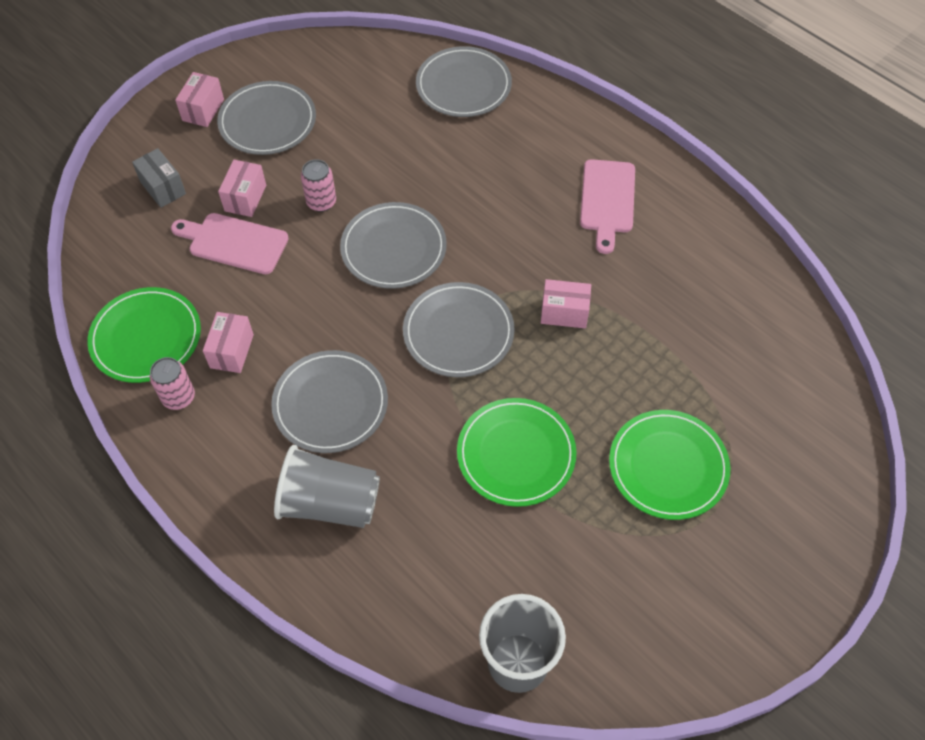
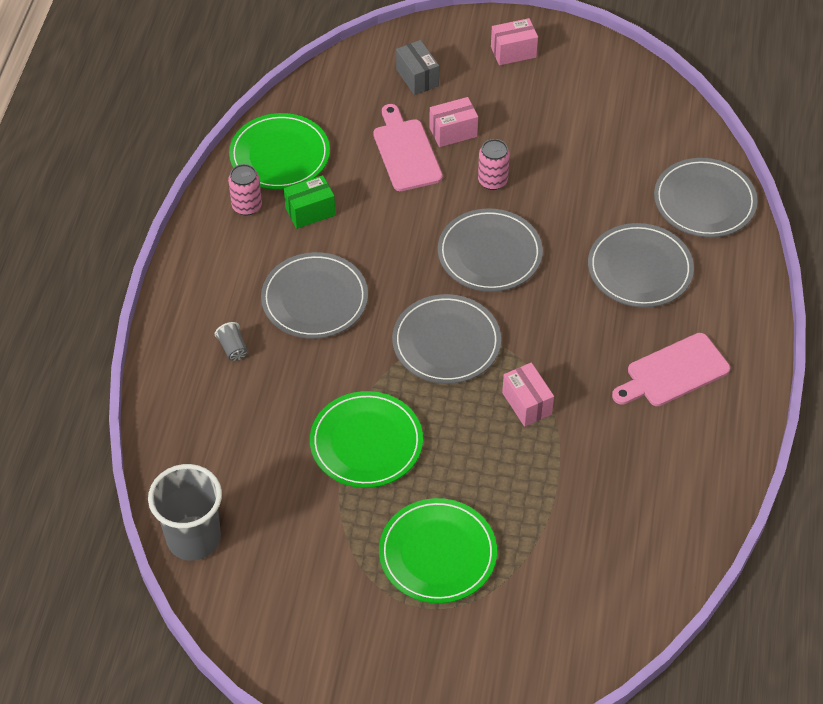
camera: 55 degrees right, 5 degrees down
grey box [132,148,186,208] -> grey box turned 45 degrees counterclockwise [396,40,439,95]
pink box [203,312,254,373] -> green box [284,175,335,229]
grey plate [217,81,316,155] -> grey plate moved to [588,223,694,308]
grey cup [274,445,380,528] -> grey cup [215,322,248,361], size x0.40

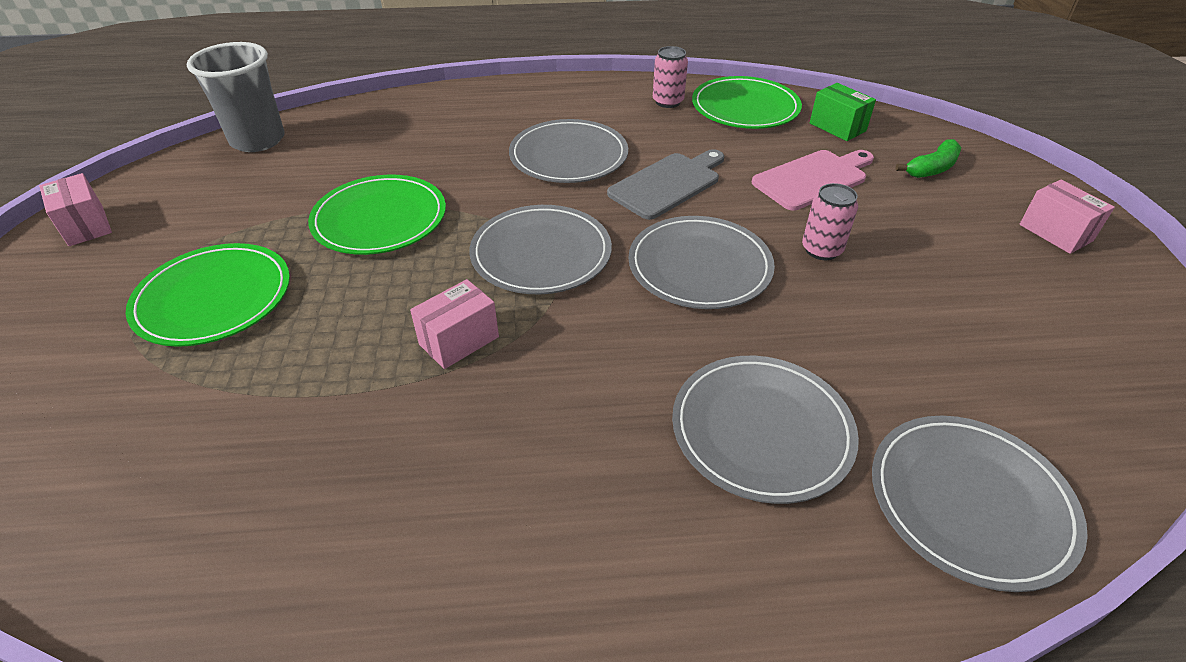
camera: 75 degrees right, 10 degrees down
grey cup [215,322,248,361] -> none
green box [284,175,335,229] -> green box moved to [810,83,876,141]
grey box [396,40,439,95] -> green banana [895,139,961,178]
pink box [429,97,478,147] -> pink box moved to [39,173,112,246]
pink cutting board [612,333,730,406] -> none
none -> grey cutting board [607,149,724,220]

